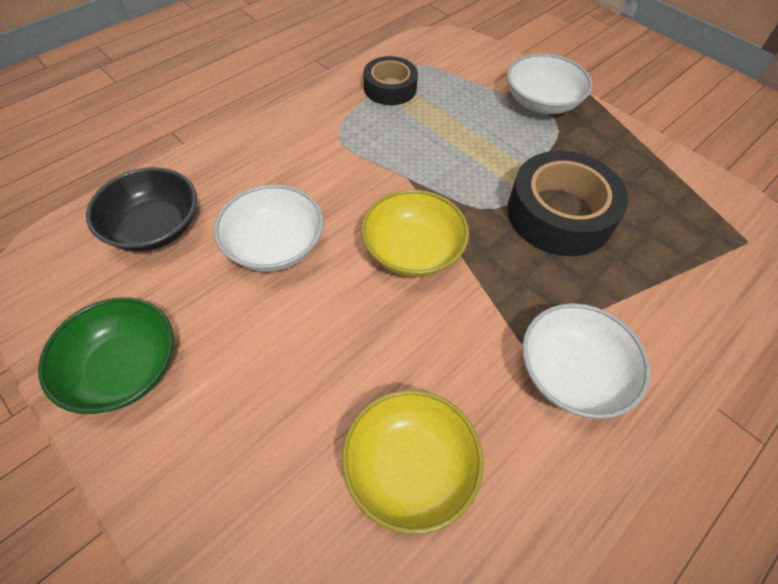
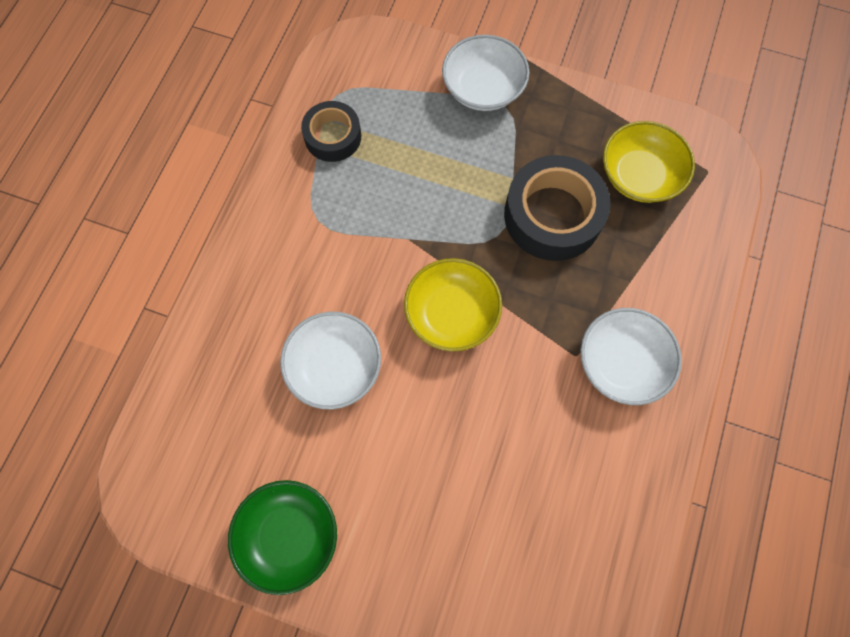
camera: 25 degrees left, 15 degrees up
black bowl [86,167,197,252] -> none
yellow bowl [342,390,484,534] -> yellow bowl moved to [603,121,695,203]

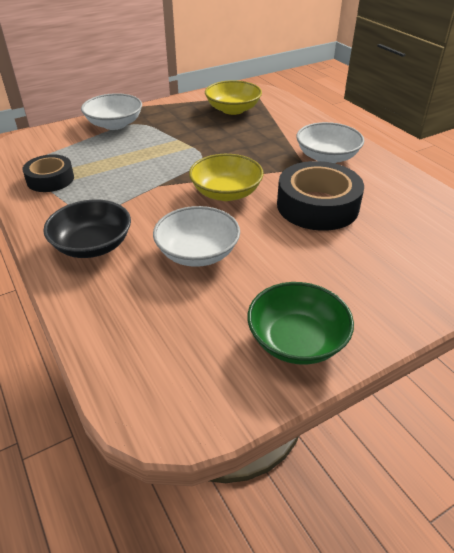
camera: 50 degrees left, 30 degrees down
black tape [504,155,610,261] -> black tape moved to [277,161,364,231]
none -> black bowl [43,200,131,258]

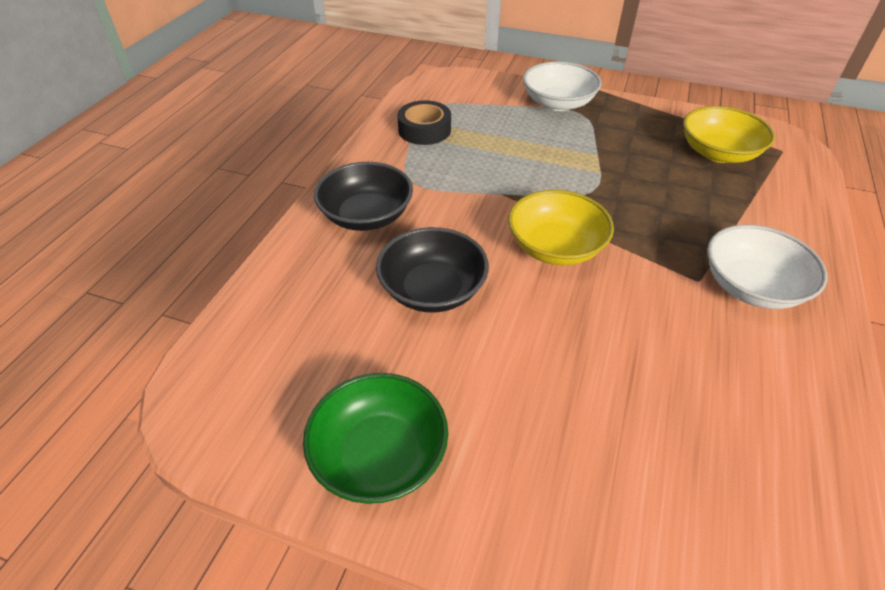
camera: 50 degrees right, 5 degrees up
white bowl [153,206,240,267] -> black bowl [376,227,489,313]
black tape [277,161,364,231] -> none

